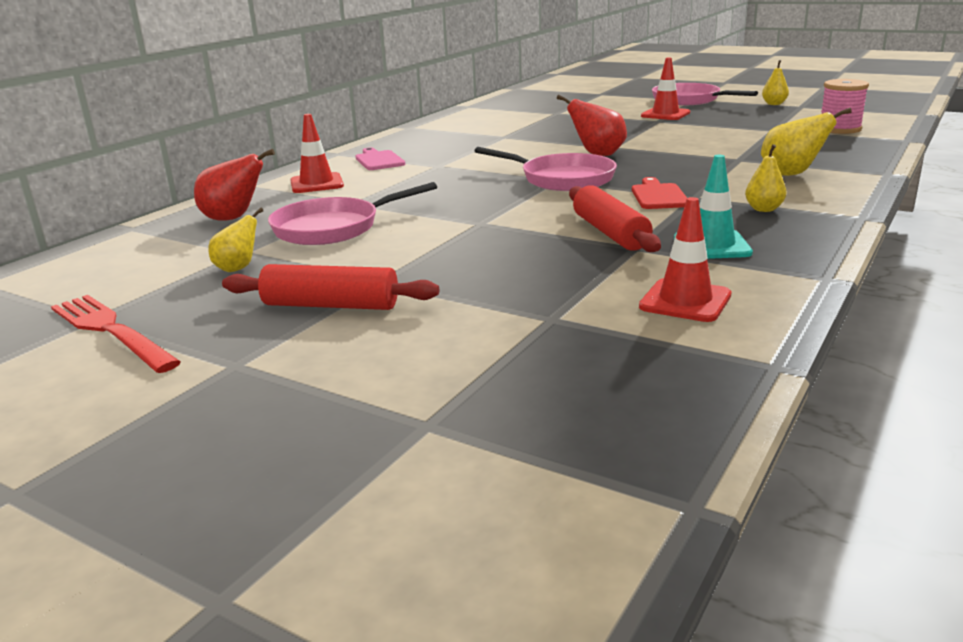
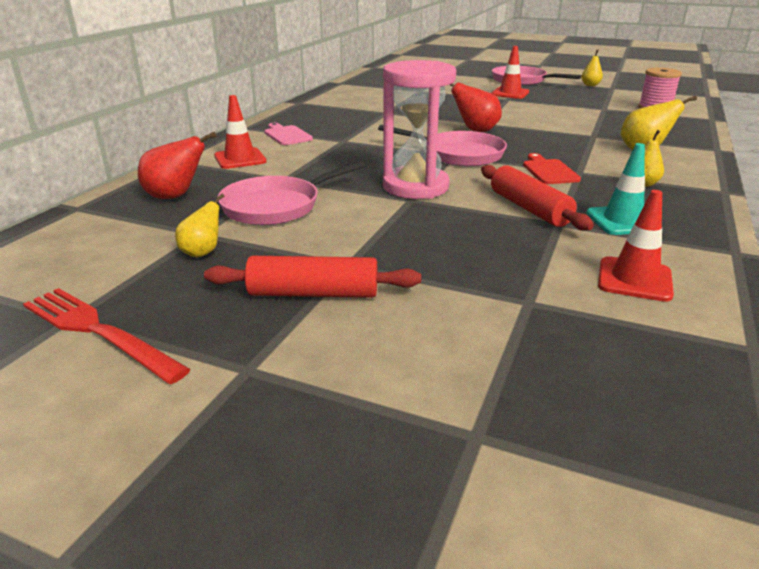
camera: 10 degrees left, 5 degrees up
none -> pink hourglass [383,60,456,199]

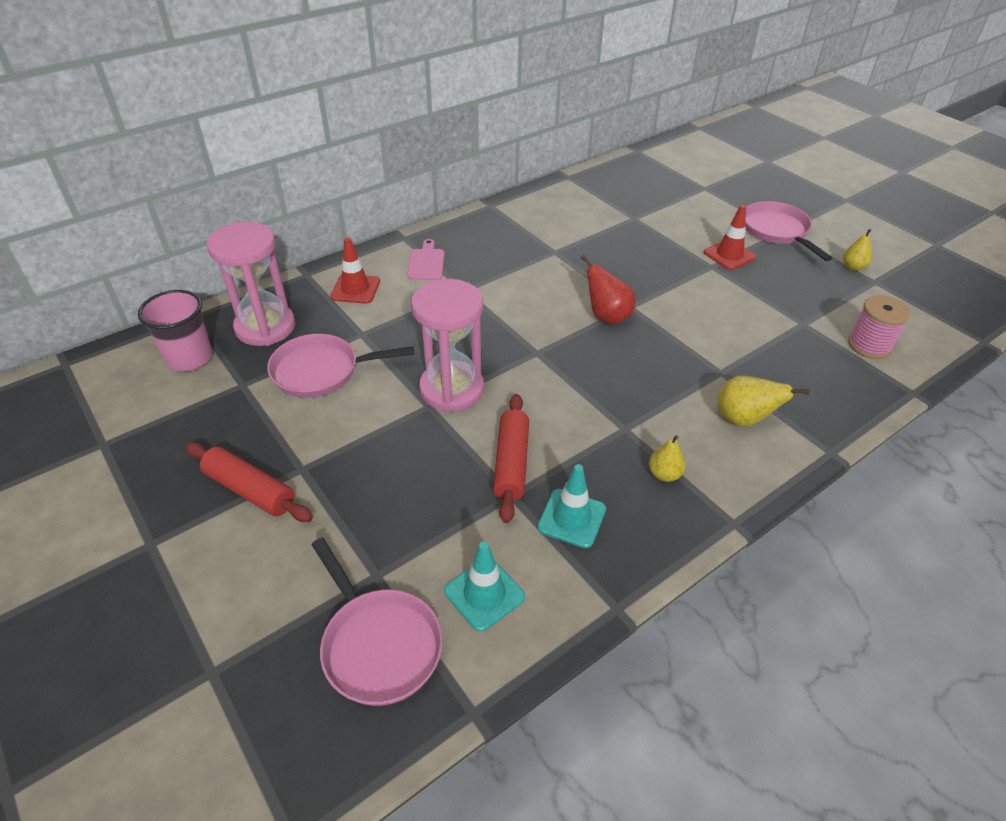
camera: 30 degrees right, 15 degrees up
red fork [23,288,191,384] -> none
red pear [138,132,216,199] -> pink hourglass [207,222,295,346]
yellow pear [175,194,224,258] -> none
pink pan [378,125,507,167] -> pink pan moved to [311,538,443,706]
red cutting board [523,153,581,184] -> none
red traffic cone [598,190,674,302] -> turquoise traffic cone [444,541,525,632]
none -> pink cup [138,290,212,371]

